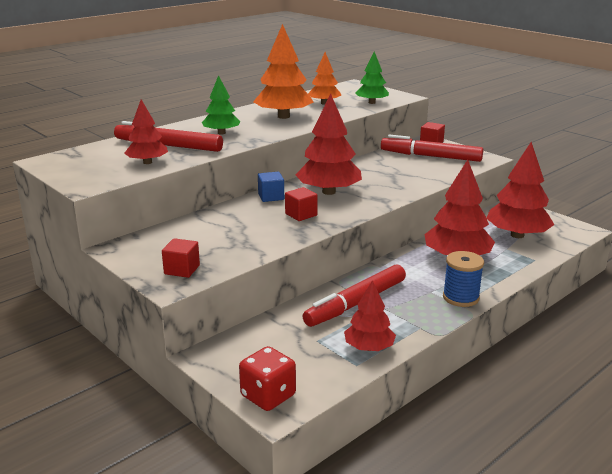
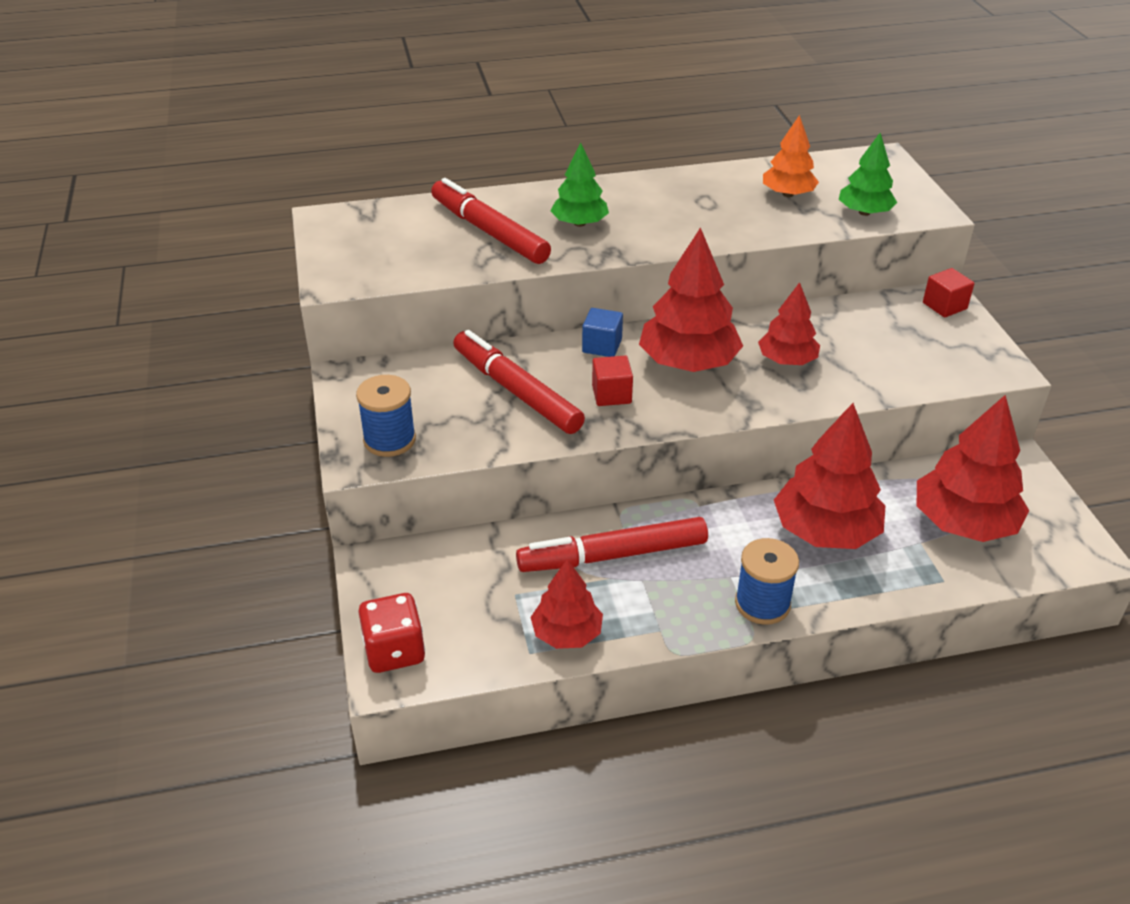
camera: 30 degrees right, 15 degrees up
red tree [124,100,168,164] -> red tree moved to [758,282,820,365]
red cube [162,238,200,278] -> blue spool [356,375,416,457]
orange tree [253,24,314,119] -> none
red marker [381,134,483,162] -> red marker moved to [453,330,585,434]

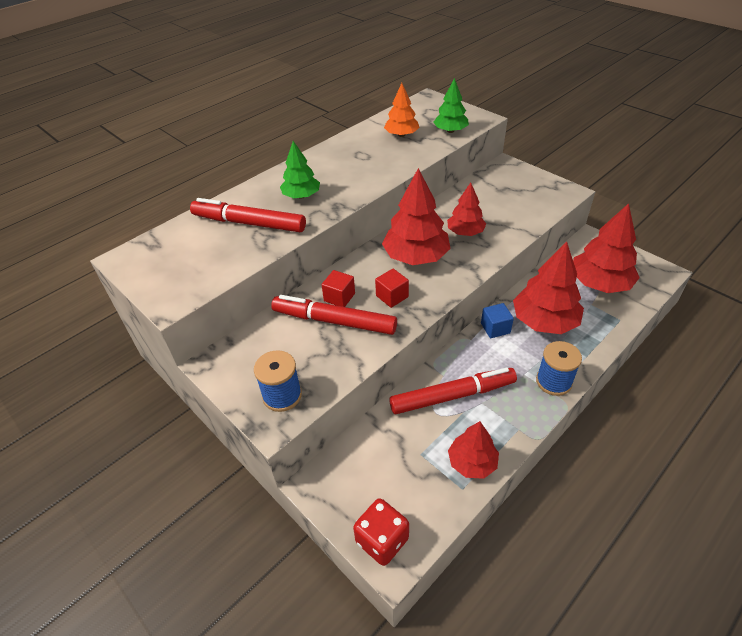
camera: 30 degrees left, 5 degrees up
red marker [516,517,708,572] -> red marker turned 150 degrees counterclockwise [389,367,517,414]
blue cube [582,308,623,357] -> blue cube moved to [481,303,514,338]
red cube [923,268,974,318] -> red cube moved to [322,270,355,307]

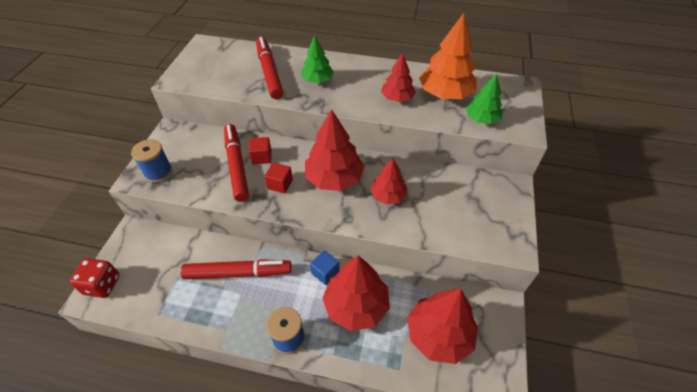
camera: 55 degrees right, 5 degrees up
orange tree [384,83,420,137] -> orange tree [419,13,477,99], size x1.66
red marker [389,367,517,414] -> red marker turned 45 degrees counterclockwise [180,259,292,279]
red tree [448,421,499,479] -> red tree moved to [381,53,416,102]

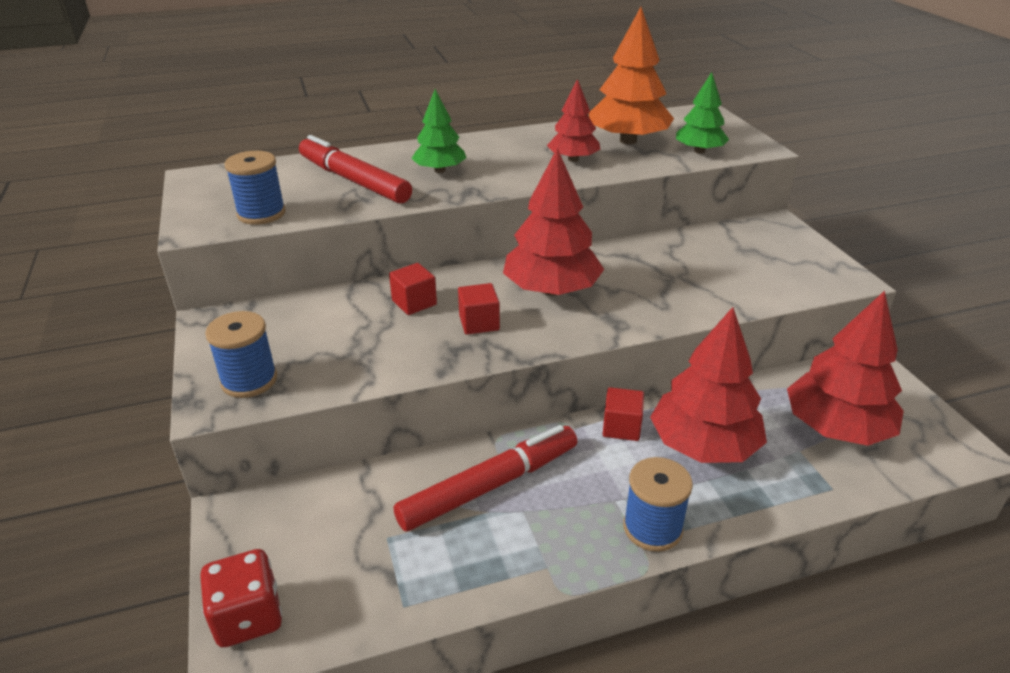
camera: 30 degrees left, 15 degrees down
red marker [224,124,249,202] -> none
blue cube [310,250,340,285] -> red cube [603,387,644,441]
red tree [370,158,407,205] -> none
none -> blue spool [225,151,286,225]

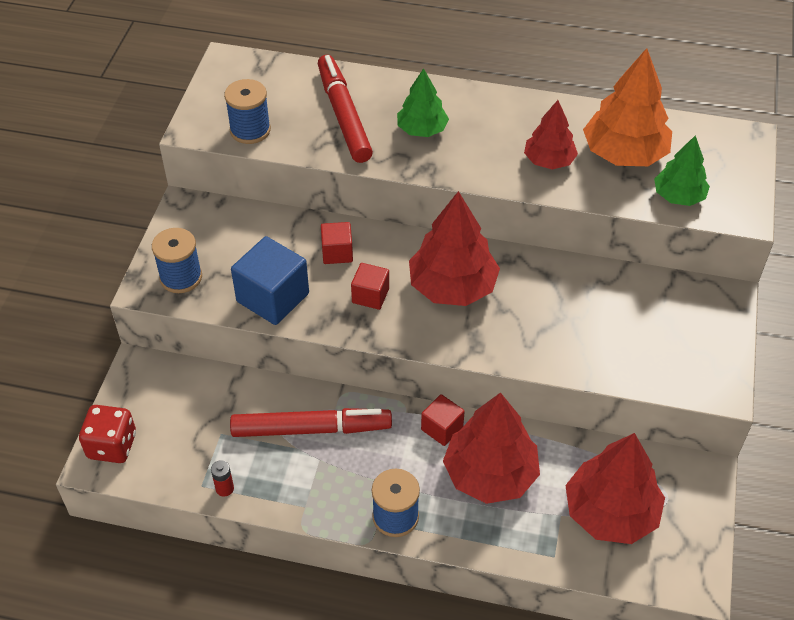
camera: 30 degrees right, 15 degrees up
none -> red battery [211,460,234,497]
none -> blue cube [231,236,309,325]

